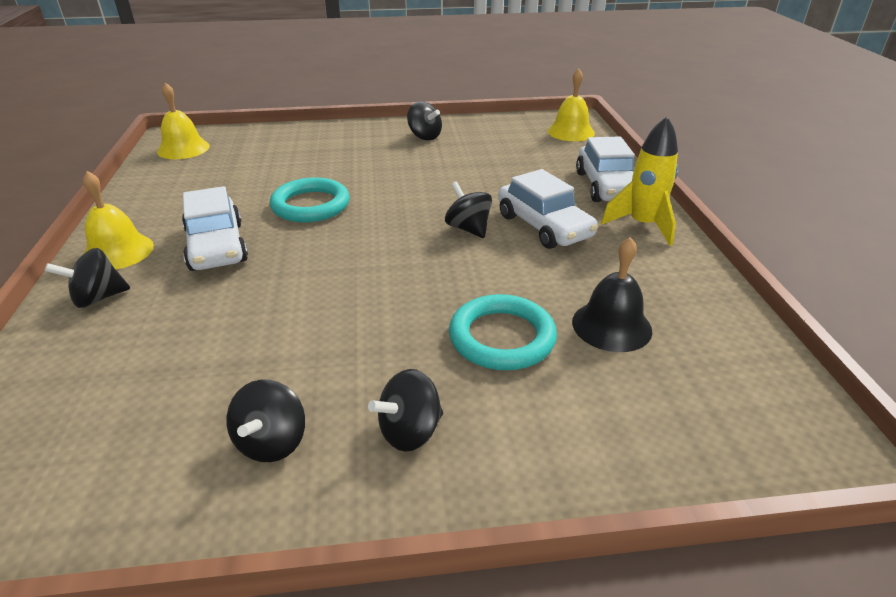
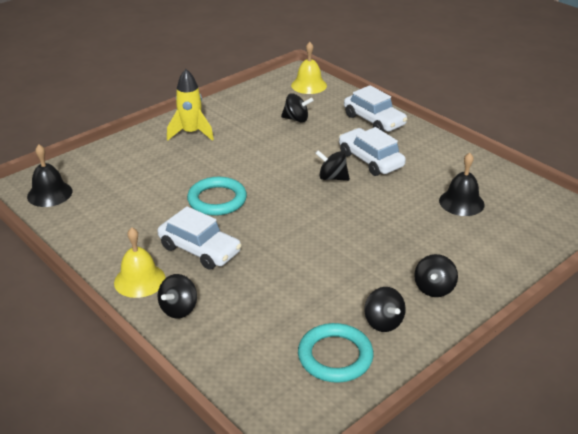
camera: 35 degrees left, 0 degrees up
yellow bell [157,83,210,159] -> black bell [27,144,72,207]
black spinning top [407,101,442,140] -> black spinning top moved to [281,93,314,122]
turquoise ring [449,294,557,370] -> turquoise ring moved to [298,323,374,383]
white car [498,169,598,249] -> white car turned 150 degrees counterclockwise [339,127,406,176]
yellow rocket [601,116,678,246] -> yellow rocket moved to [167,69,214,141]

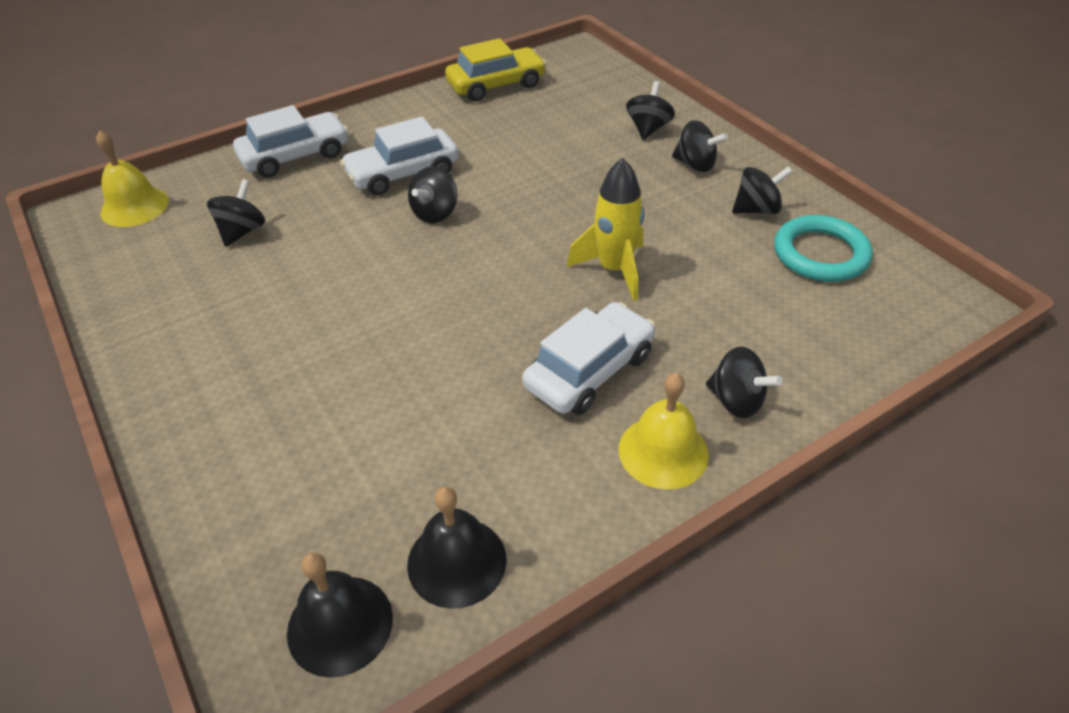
camera: 80 degrees left, 10 degrees up
yellow rocket [167,69,214,141] -> yellow rocket moved to [567,158,644,301]
turquoise ring [187,177,247,216] -> none
black bell [439,153,485,216] -> black bell moved to [407,487,506,609]
none -> yellow car [445,38,546,101]
none -> black spinning top [626,81,675,140]

